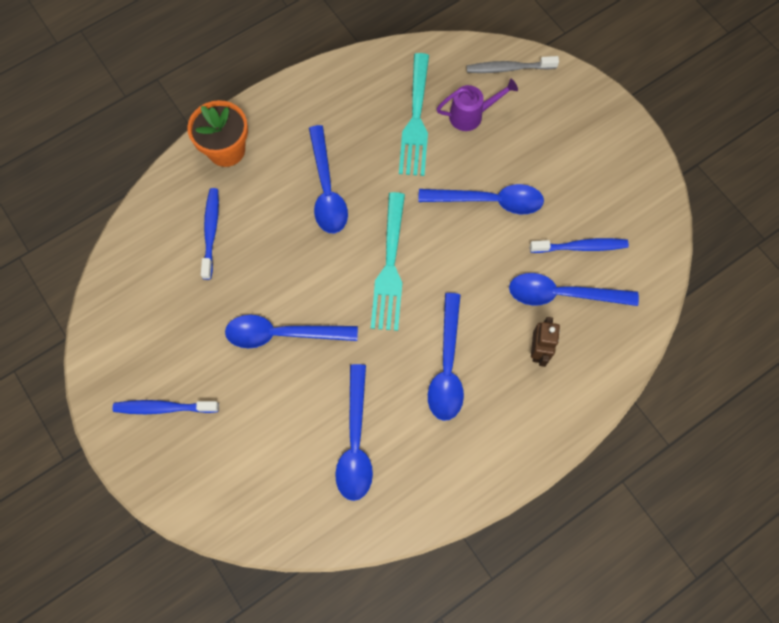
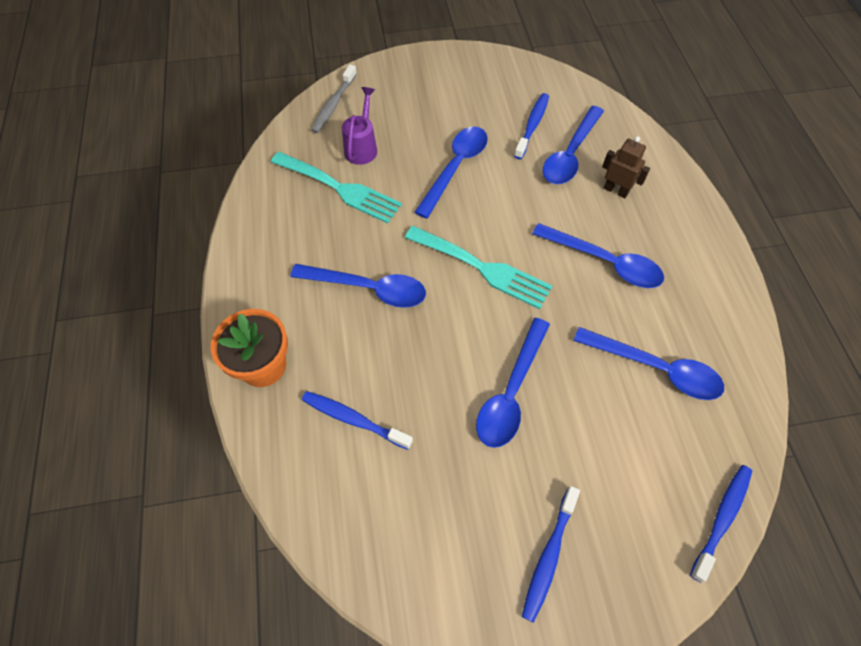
camera: 65 degrees left, 10 degrees down
none -> blue toothbrush [690,465,752,583]

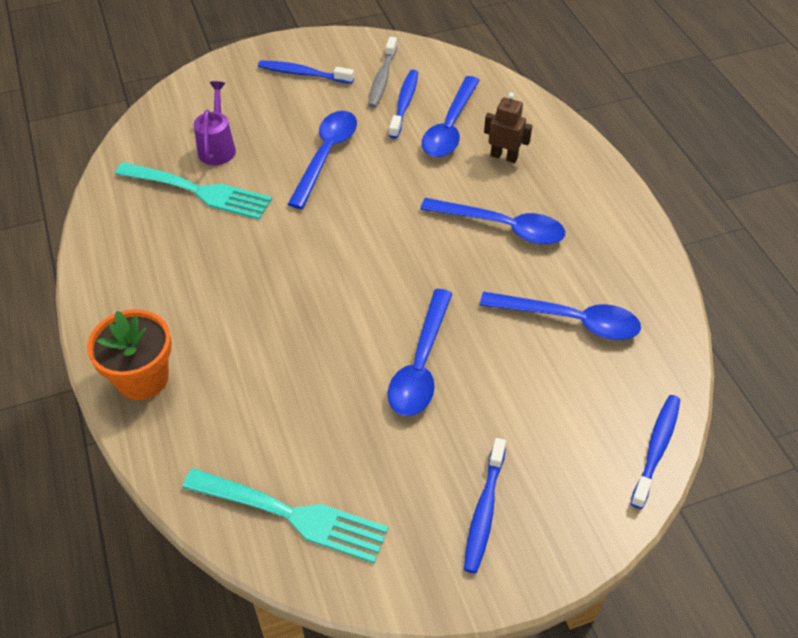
camera: 10 degrees left, 10 degrees down
blue spoon [291,264,426,308] -> none
blue toothbrush [302,391,413,450] -> blue toothbrush moved to [258,60,354,84]
grey toothbrush [311,65,357,133] -> grey toothbrush moved to [368,37,397,108]
turquoise fork [405,226,552,309] -> turquoise fork moved to [182,468,388,563]

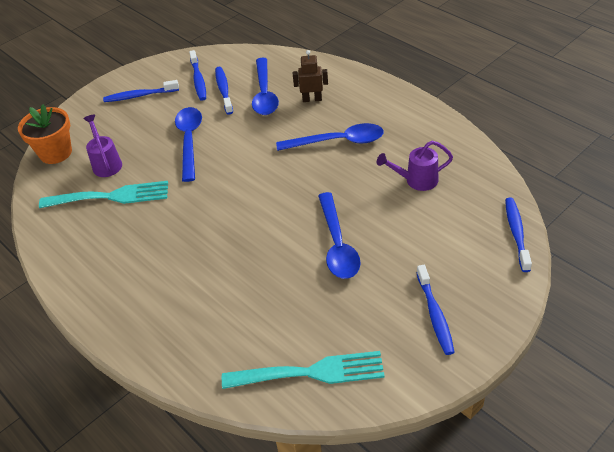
camera: 20 degrees left, 5 degrees down
orange flower pot [87,309,172,400] -> orange flower pot moved to [18,104,72,164]
grey toothbrush [368,37,397,108] -> blue toothbrush [189,50,206,101]
blue spoon [480,292,641,340] -> purple watering can [377,141,453,191]

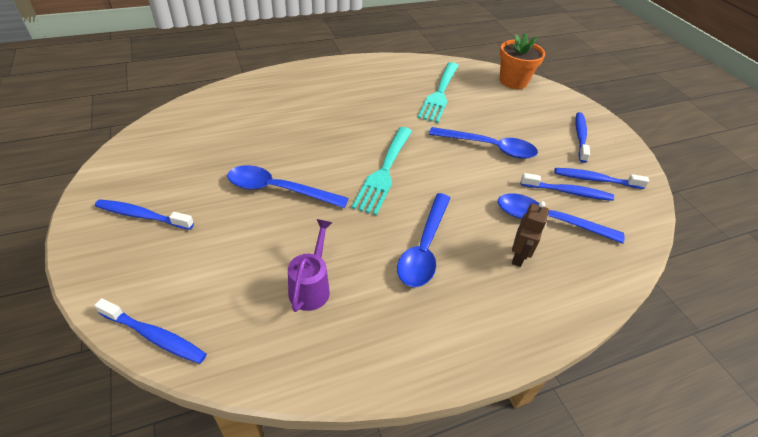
camera: 105 degrees right, 0 degrees up
purple watering can [83,115,122,177] -> none
turquoise fork [222,351,385,389] -> turquoise fork moved to [352,127,412,216]

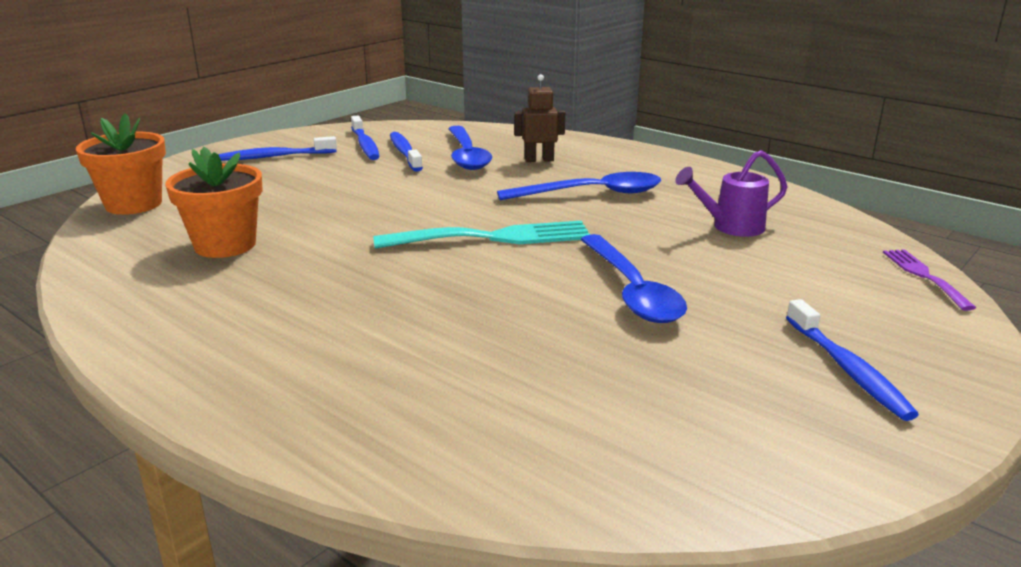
camera: 115 degrees left, 20 degrees down
blue toothbrush [94,298,207,364] -> purple fork [883,249,976,311]
turquoise fork [417,62,459,123] -> orange flower pot [165,147,263,258]
blue spoon [429,127,538,159] -> none

